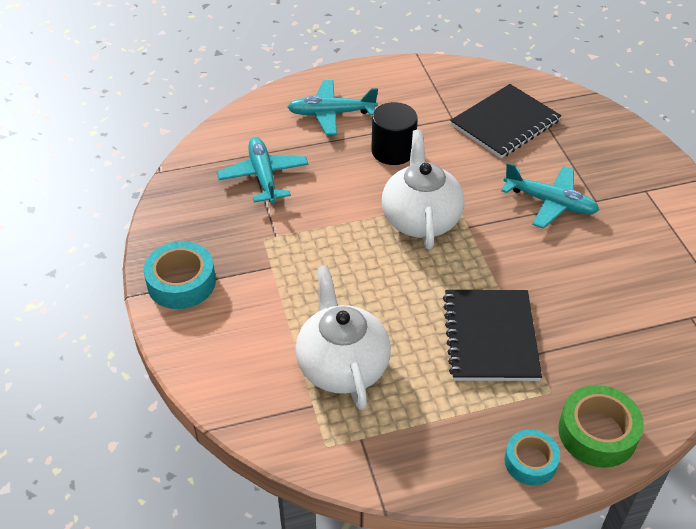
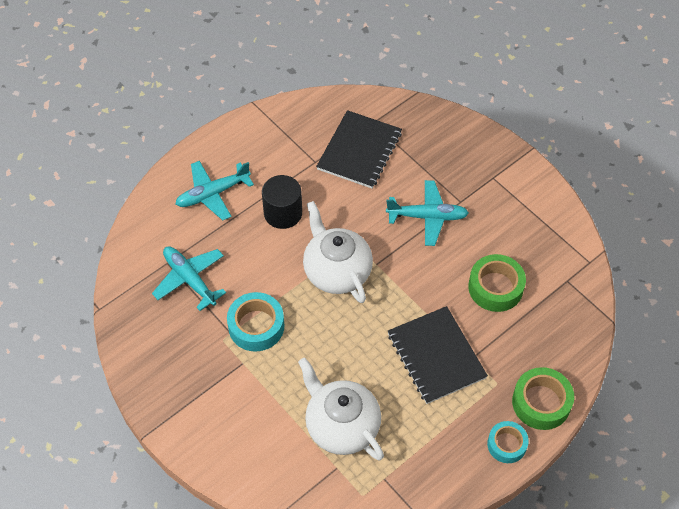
camera: 25 degrees left, 10 degrees up
turquoise tape [143,241,216,309] -> turquoise tape moved to [227,292,284,351]
none -> green tape [468,254,526,312]

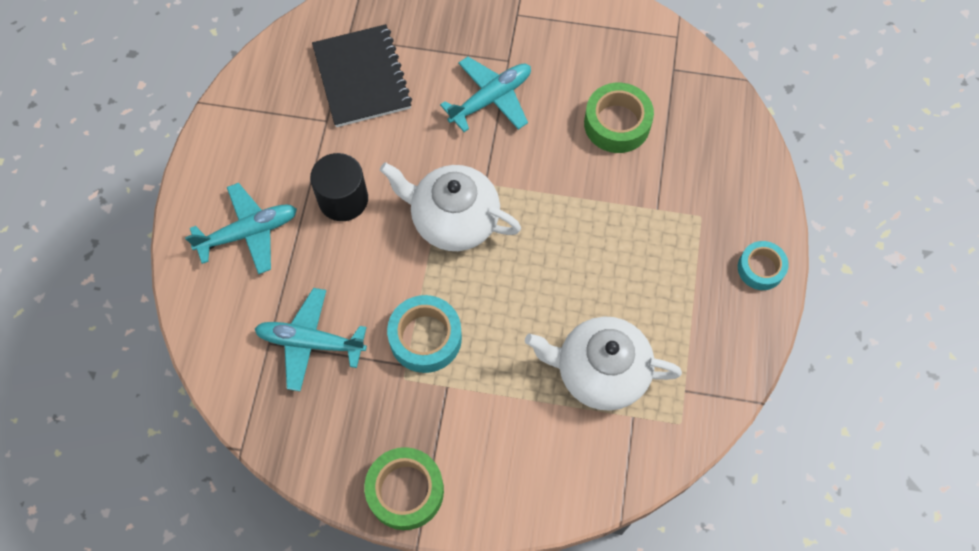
camera: 40 degrees left, 10 degrees up
turquoise plane [175,161,254,220] -> turquoise plane turned 135 degrees counterclockwise [185,183,297,274]
black notebook [388,306,488,404] -> none
green tape [512,367,574,430] -> green tape moved to [364,447,444,530]

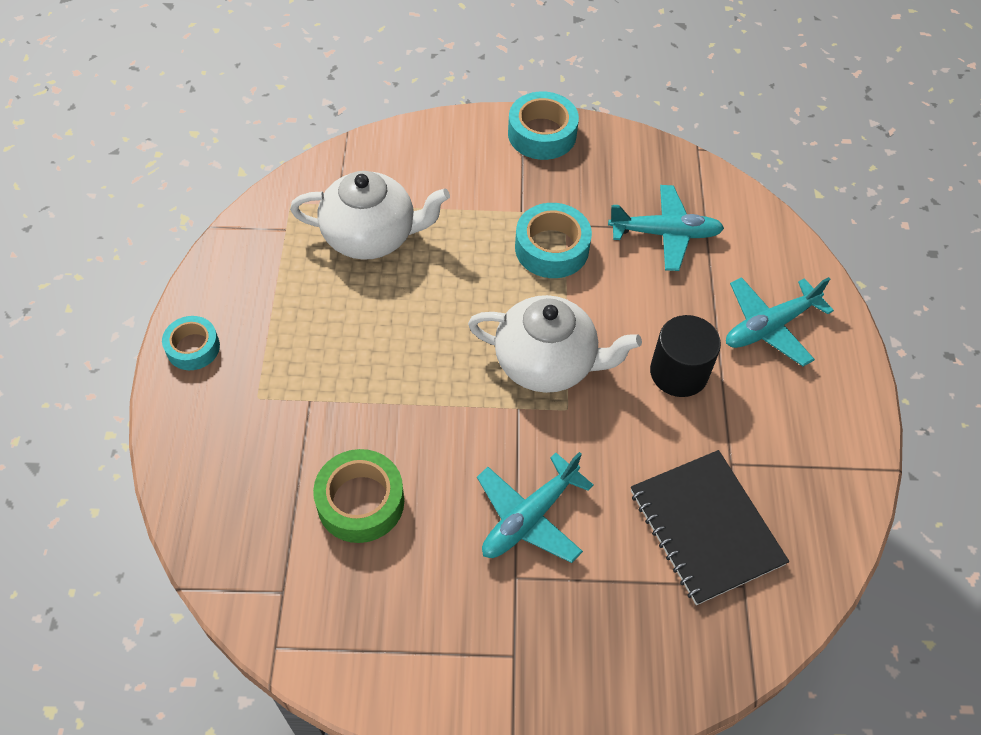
camera: 170 degrees right, 10 degrees down
green tape [364,447,444,530] -> turquoise tape [508,92,579,160]

